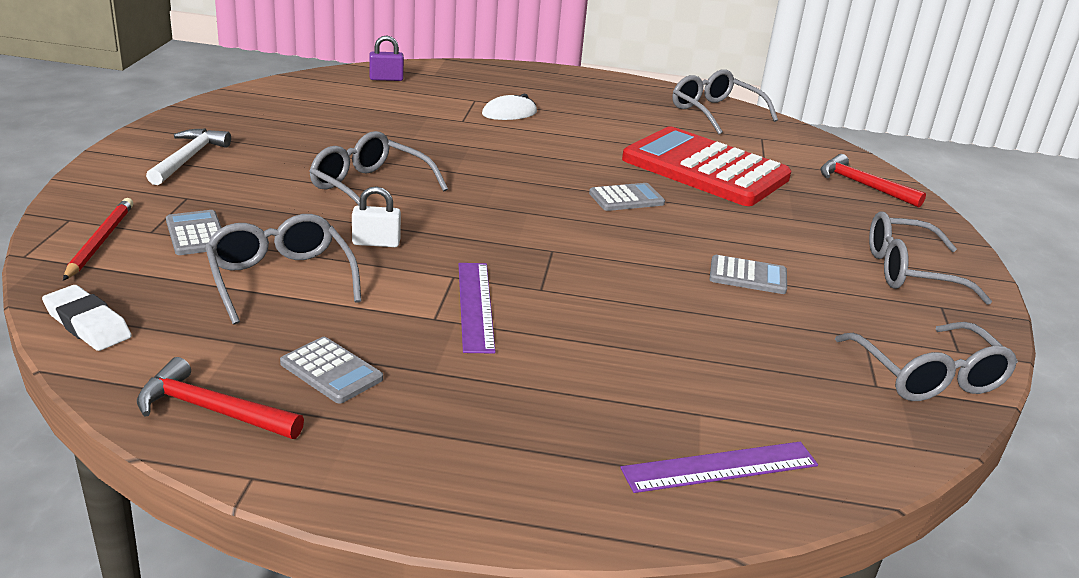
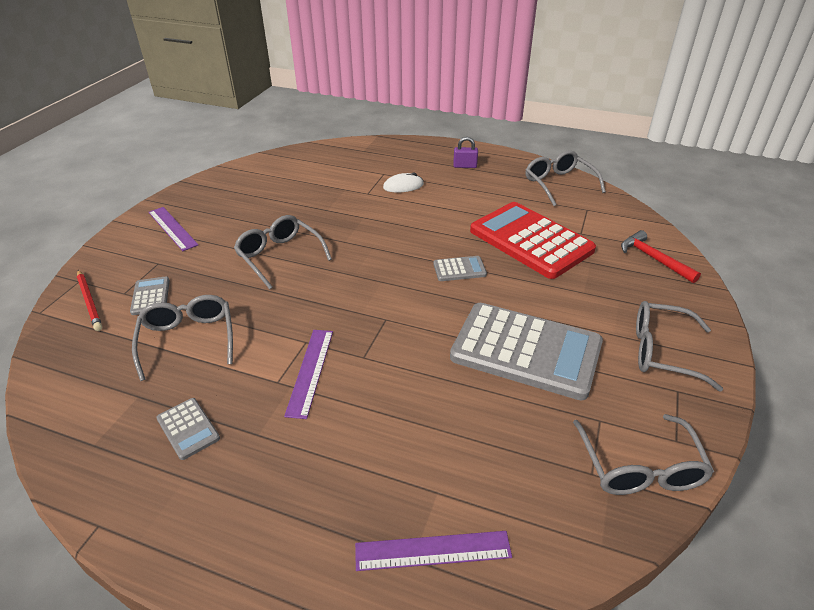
camera: 15 degrees right, 10 degrees up
white eraser [42,285,132,351] -> none
red pencil [63,198,133,281] -> red pencil turned 135 degrees clockwise [77,270,102,331]
red hammer [137,357,304,439] -> none
white hammer [146,129,231,185] -> purple ruler [149,207,198,251]
white padlock [352,186,401,247] -> none
purple padlock [369,35,404,81] -> purple padlock moved to [453,137,478,168]
grey calculator [709,255,787,294] -> grey calculator [450,303,603,401], size x2.37

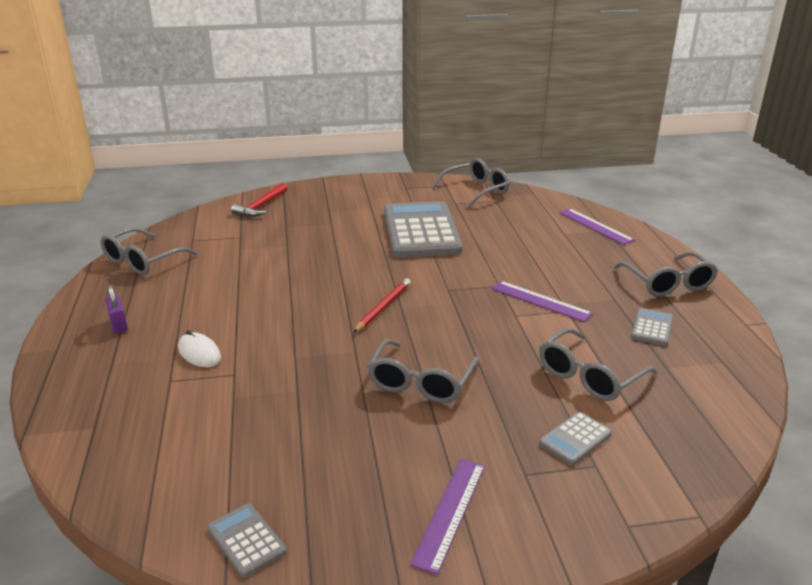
camera: 120 degrees left, 10 degrees down
red pencil [77,270,102,331] -> red pencil moved to [353,279,411,333]
purple ruler [284,330,333,419] -> purple ruler turned 60 degrees clockwise [491,281,593,322]
grey calculator [433,256,487,281] -> grey calculator moved to [207,503,287,578]
red calculator [470,202,596,279] -> none
grey glasses [636,301,723,392] -> grey glasses moved to [613,252,718,297]

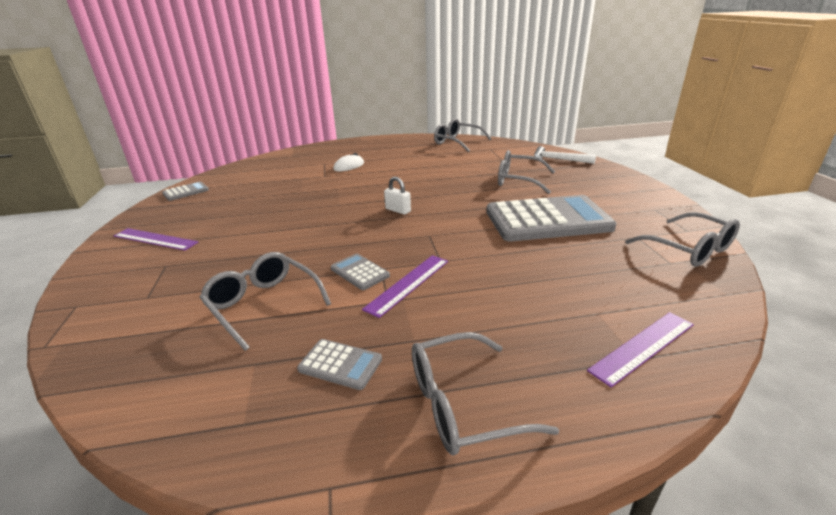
camera: 90 degrees right, 0 degrees up
purple padlock [105,285,128,333] -> none
red hammer [231,183,287,217] -> white hammer [534,146,596,164]
red pencil [353,279,411,333] -> white padlock [384,177,411,215]
grey glasses [367,339,479,403] -> grey glasses moved to [498,150,555,194]
grey calculator [539,412,612,465] -> grey calculator moved to [331,254,390,290]

